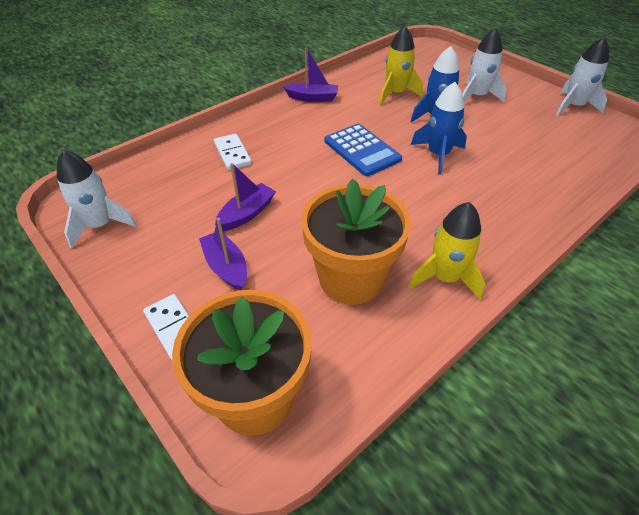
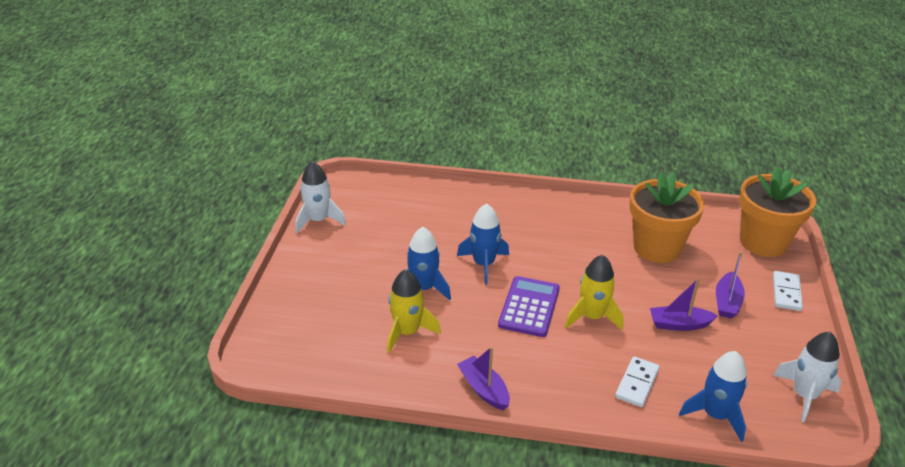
camera: 130 degrees left, 10 degrees down
blue calculator [324,124,402,176] -> purple calculator [498,276,560,337]
yellow rocket [408,202,485,300] -> yellow rocket moved to [565,255,623,330]
white rocket [463,28,506,102] -> none
none -> blue rocket [679,351,747,442]

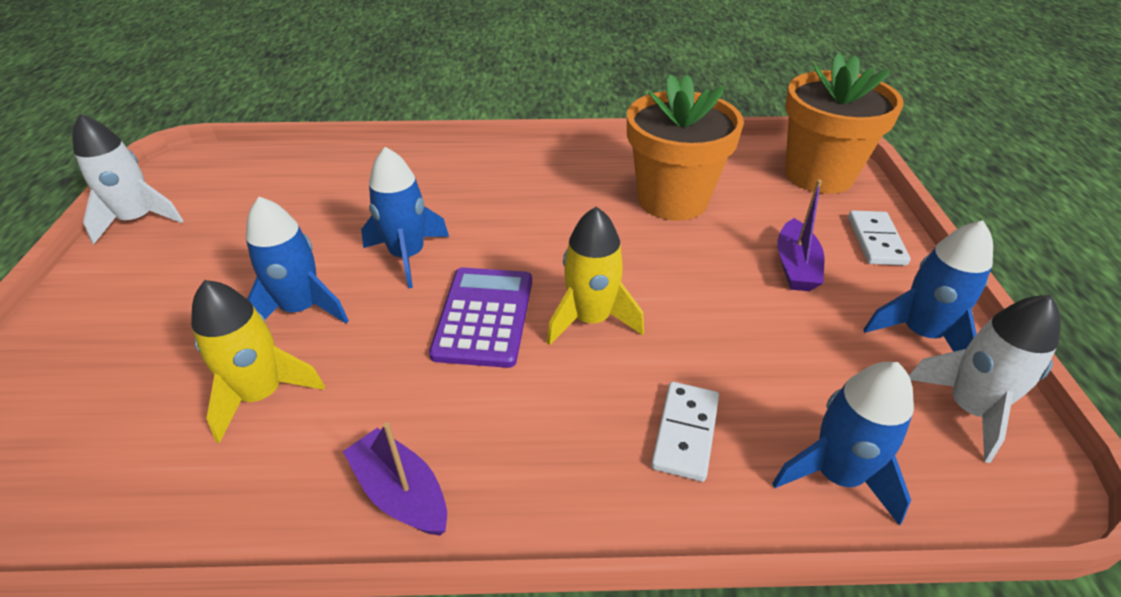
camera: 10 degrees left, 5 degrees up
purple boat [650,278,718,331] -> none
none -> blue rocket [863,220,993,352]

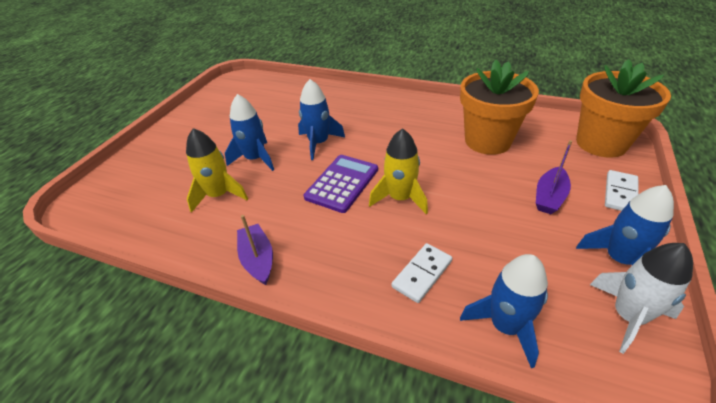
camera: 25 degrees right, 0 degrees up
white rocket [73,114,183,244] -> none

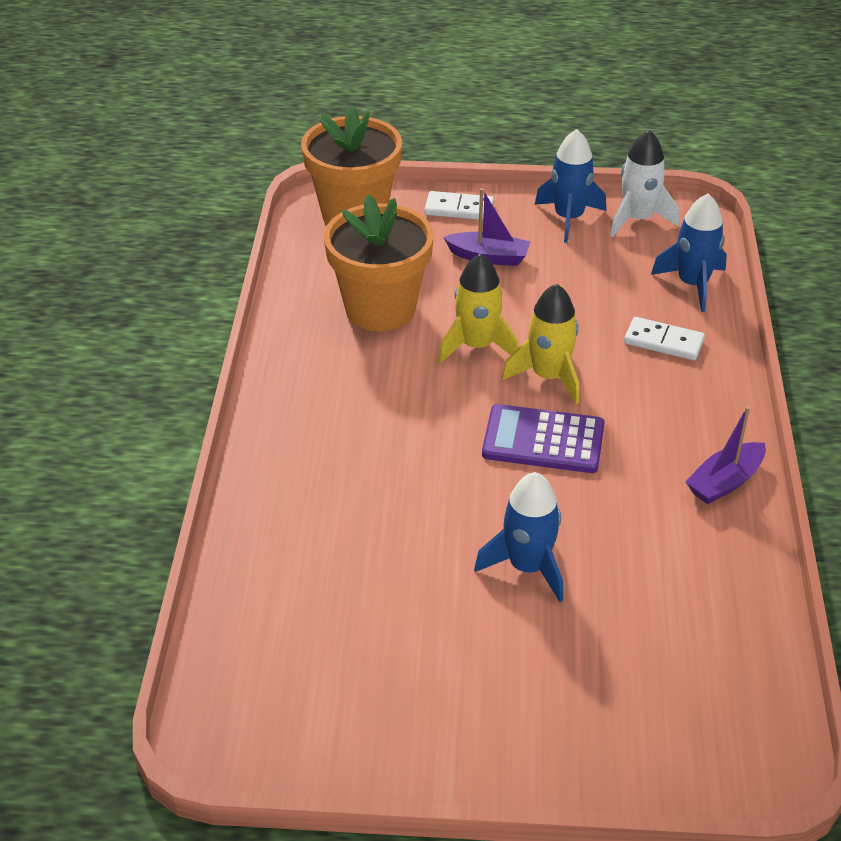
camera: 110 degrees left, 0 degrees up
yellow rocket [186,128,248,213] -> yellow rocket moved to [438,253,519,363]
blue rocket [298,79,345,160] -> none

